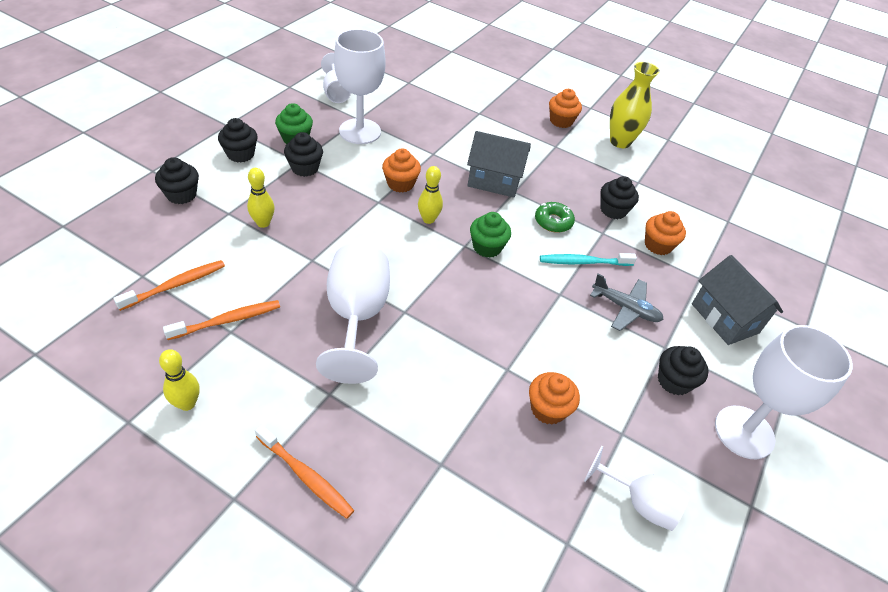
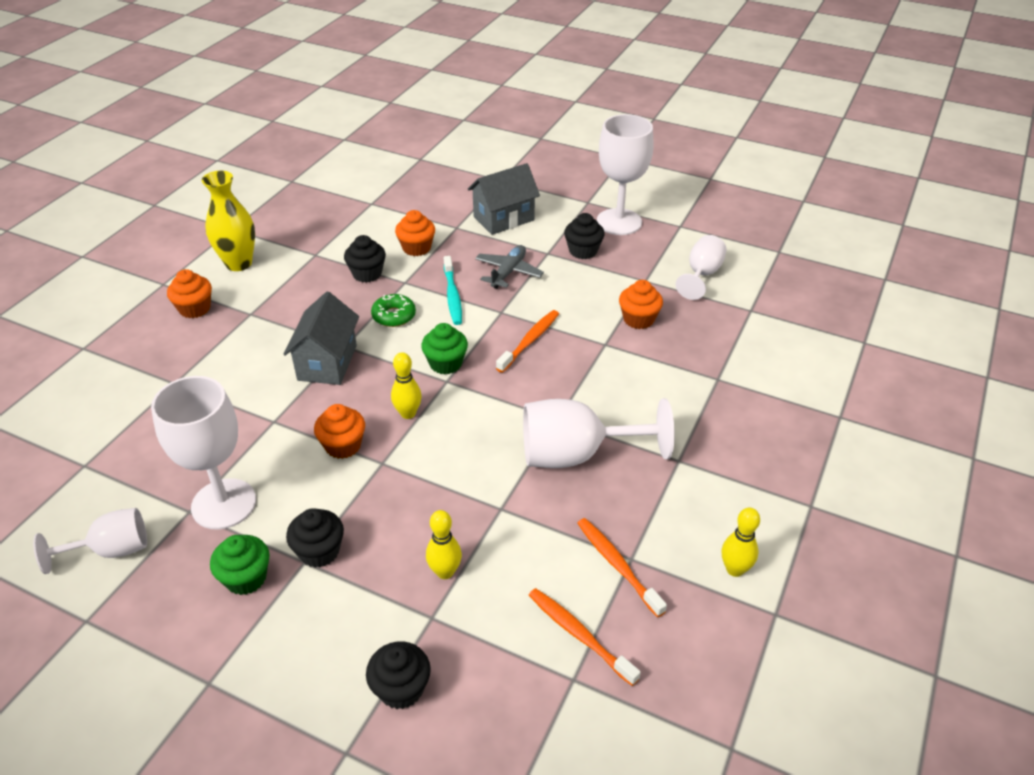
camera: 90 degrees left, 5 degrees down
black cupcake [218,118,258,163] -> none
orange toothbrush [255,424,354,519] -> orange toothbrush moved to [496,310,559,373]

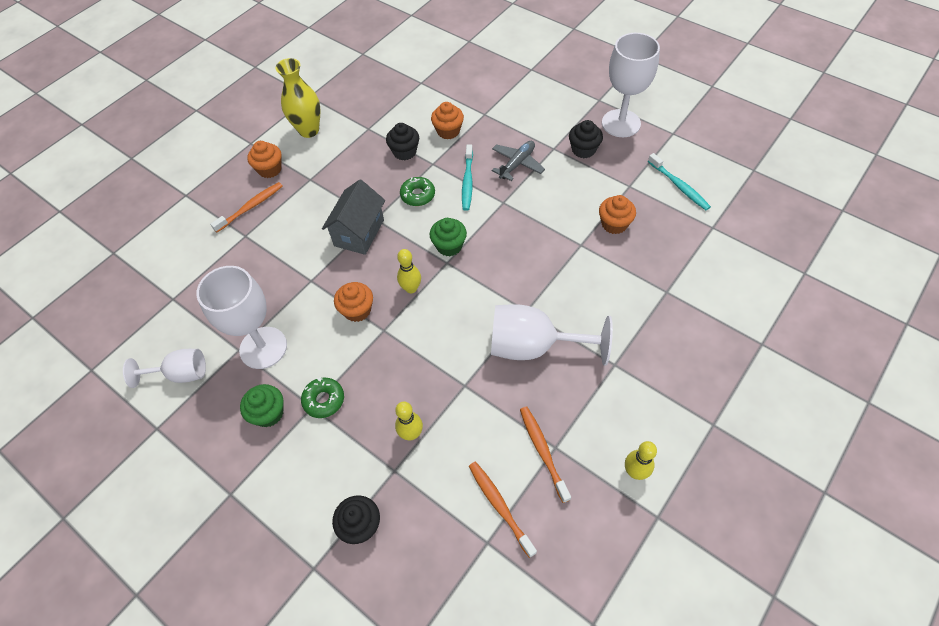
camera: 15 degrees right, 15 degrees up
black cupcake [286,508,344,568] -> green donut [301,377,344,418]
grey house [468,163,540,235] -> none
orange toothbrush [496,310,559,373] -> orange toothbrush moved to [210,182,283,232]
white goblet [676,235,727,300] -> turquoise toothbrush [648,153,711,210]

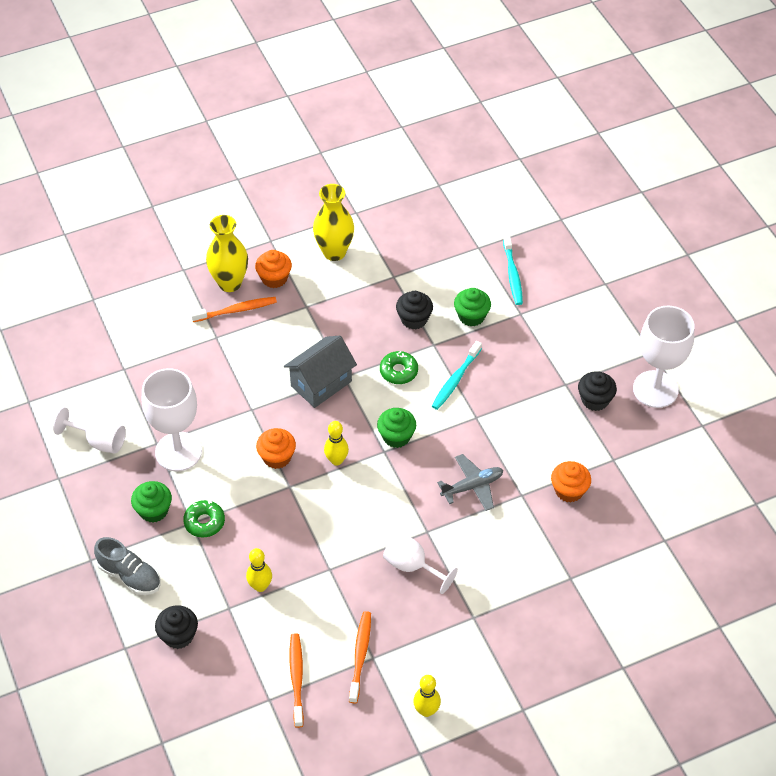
camera: 25 degrees right, 5 degrees down
orange cupcake [431,102,464,139] -> green cupcake [454,288,491,327]
white goblet [491,304,613,365] -> white goblet [383,532,458,594], size x0.61
grey plane [492,141,545,181] -> grey plane moved to [437,454,503,511]
turquoise toothbrush [648,153,711,210] -> turquoise toothbrush moved to [503,234,523,305]
none -> grey shoe [94,537,161,595]
none -> yellow vase [206,215,248,292]

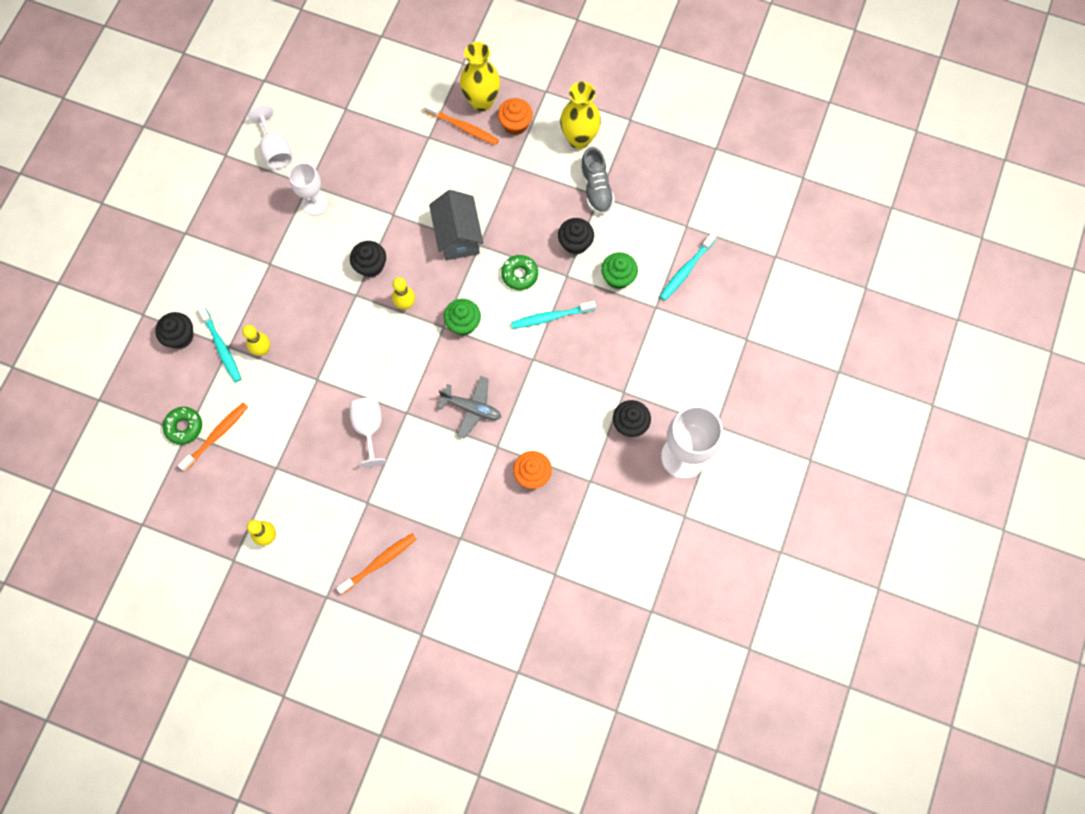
camera: 45 degrees right, 20 degrees up
grey shoe [94,537,161,595] -> grey shoe moved to [580,147,615,214]
green cupcake [131,481,172,523] -> none
white goblet [142,368,202,471] -> white goblet [289,163,328,215], size x0.61
green donut [183,500,225,538] -> green donut moved to [163,407,202,445]
orange cupcake [256,428,296,469] -> black cupcake [350,241,386,278]
grey house [284,336,357,408] -> grey house turned 75 degrees clockwise [429,190,483,260]
orange toothbrush [349,611,371,704] -> orange toothbrush moved to [336,533,417,595]
none -> turquoise toothbrush [197,305,241,382]

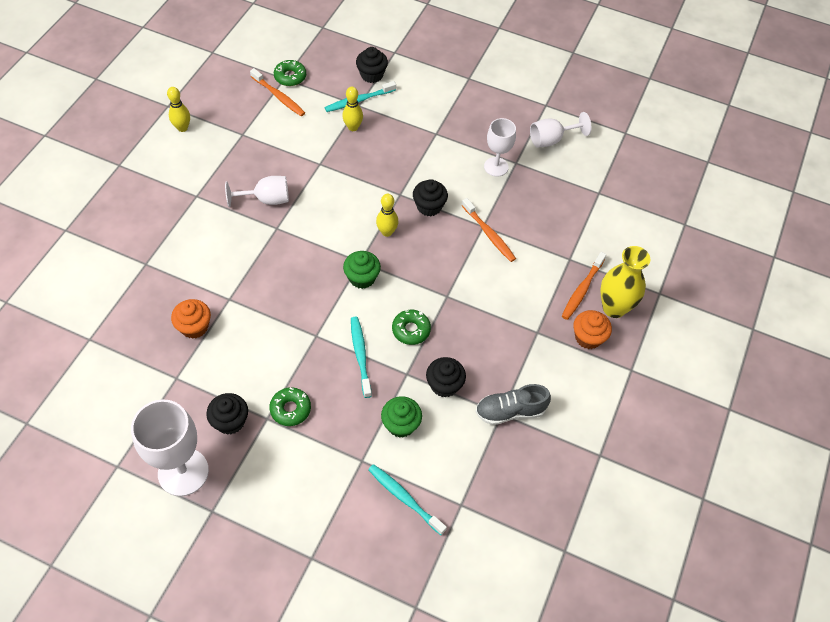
camera: 90 degrees right, 15 degrees down
orange toothbrush [336,533,417,595] -> orange toothbrush moved to [462,198,516,262]
grey house [429,190,483,260] -> none
grey plane [438,376,501,439] -> none
yellow vase [560,81,601,149] -> none
none -> green donut [269,387,311,426]

